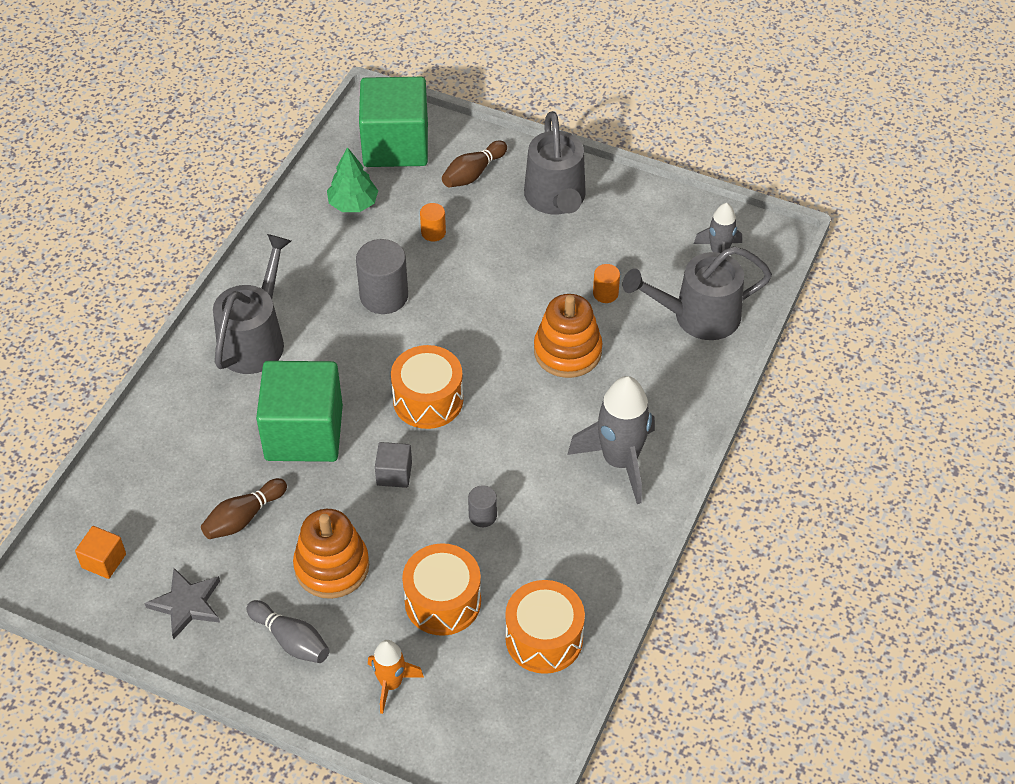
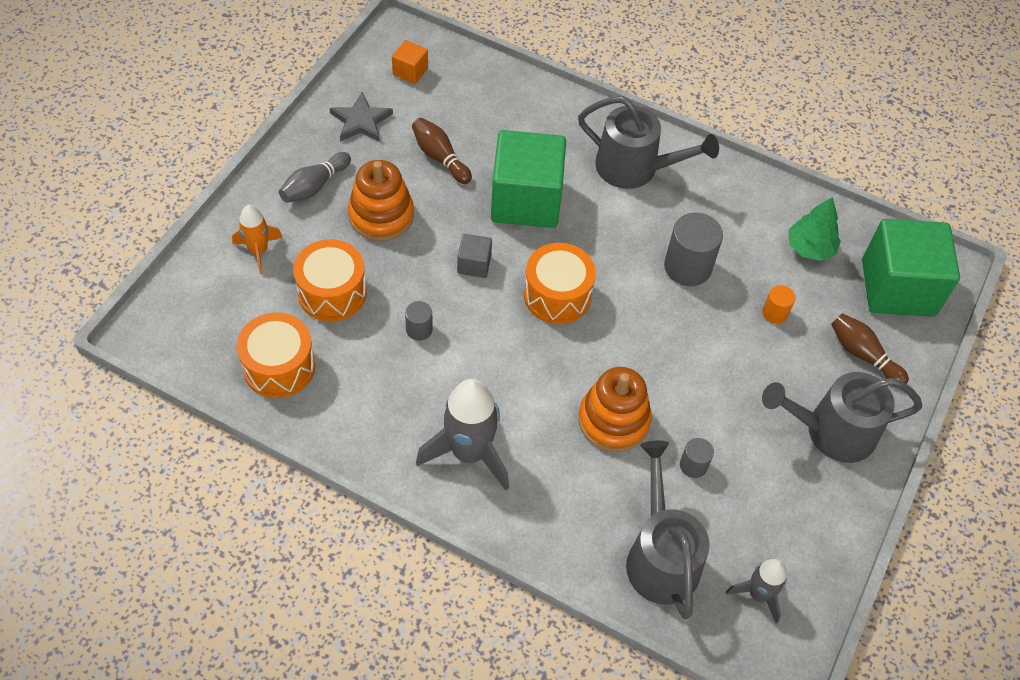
camera: 90 degrees right, 5 degrees up
orange cylinder [593,264,620,303] -> grey cylinder [680,438,714,478]

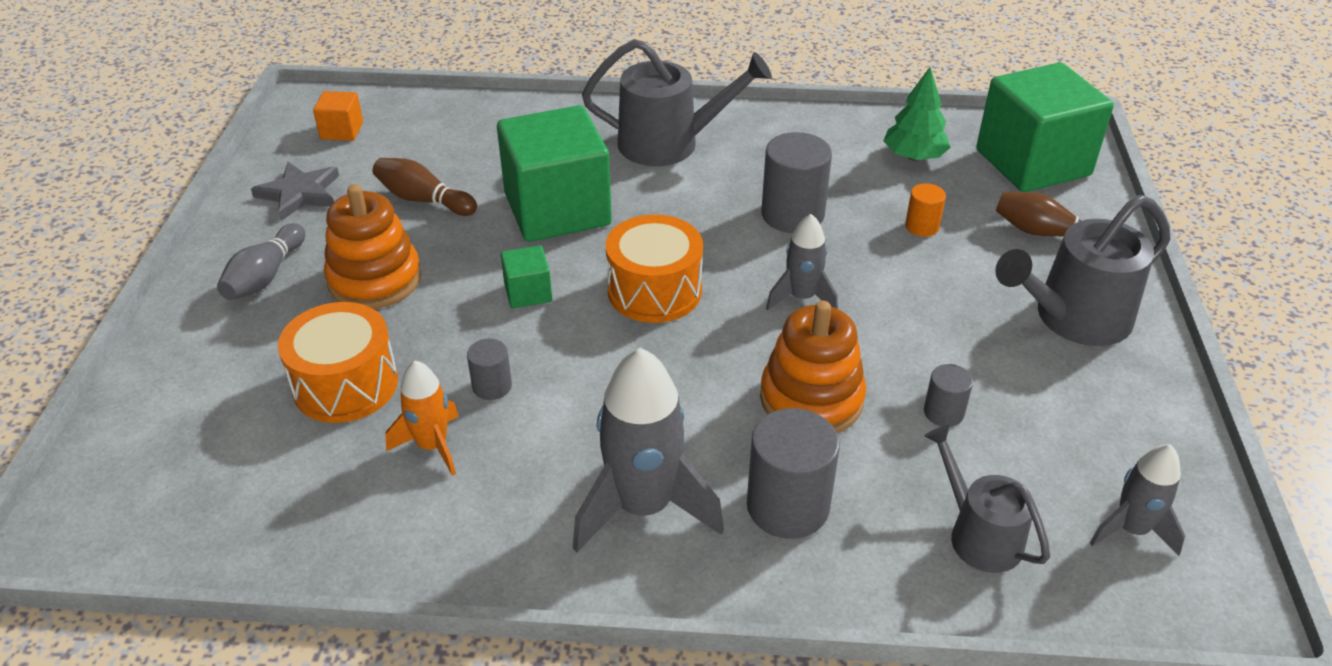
camera: 20 degrees left, 15 degrees down
orange rocket [232,205,283,274] -> orange rocket moved to [386,360,459,476]
orange drum [237,313,315,398] -> none
grey cube [457,234,492,278] -> green cube [501,245,552,308]
grey watering can [626,441,710,619] -> grey watering can [924,425,1050,573], size x0.63
none -> grey cylinder [747,408,840,539]
none -> grey rocket [766,214,838,310]

